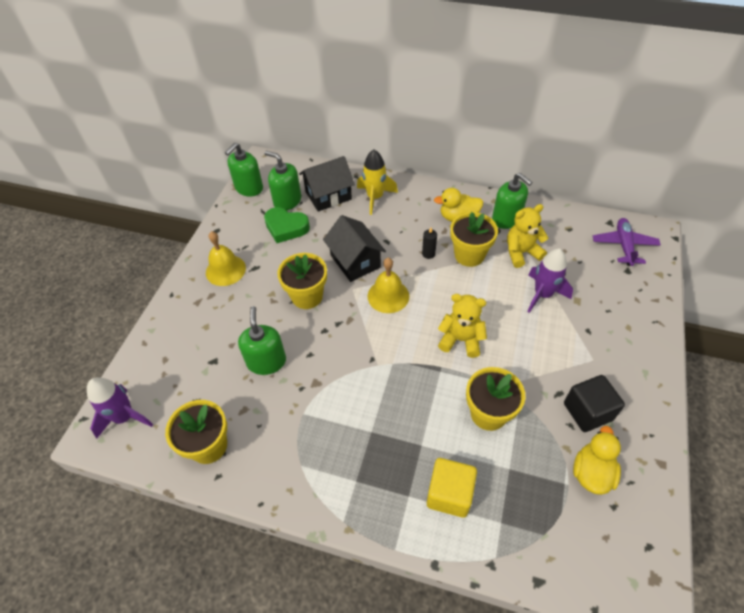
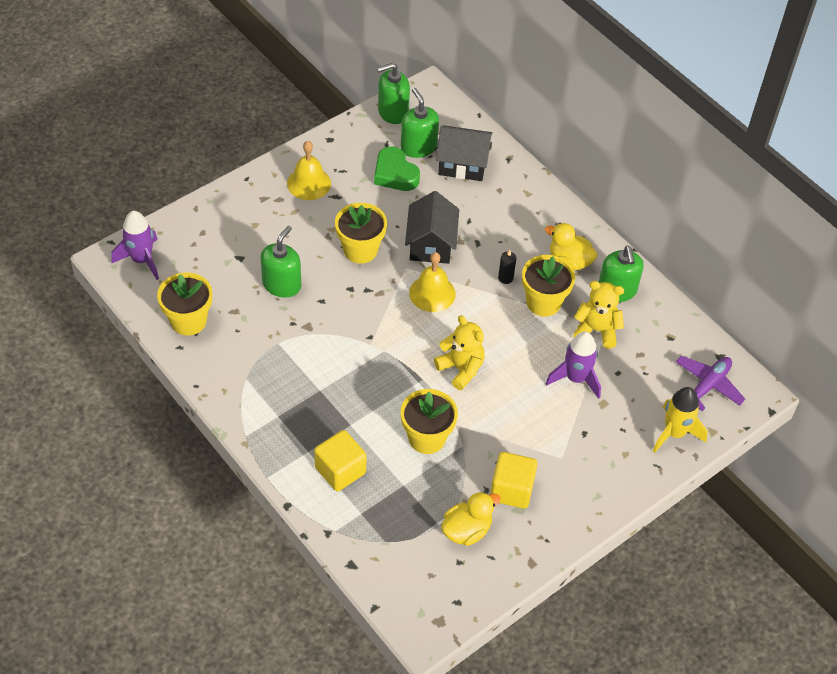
camera: 30 degrees right, 0 degrees up
yellow rocket [357,150,398,215] -> yellow rocket moved to [653,387,708,453]
black cube [564,375,625,432] -> yellow cube [490,452,538,509]

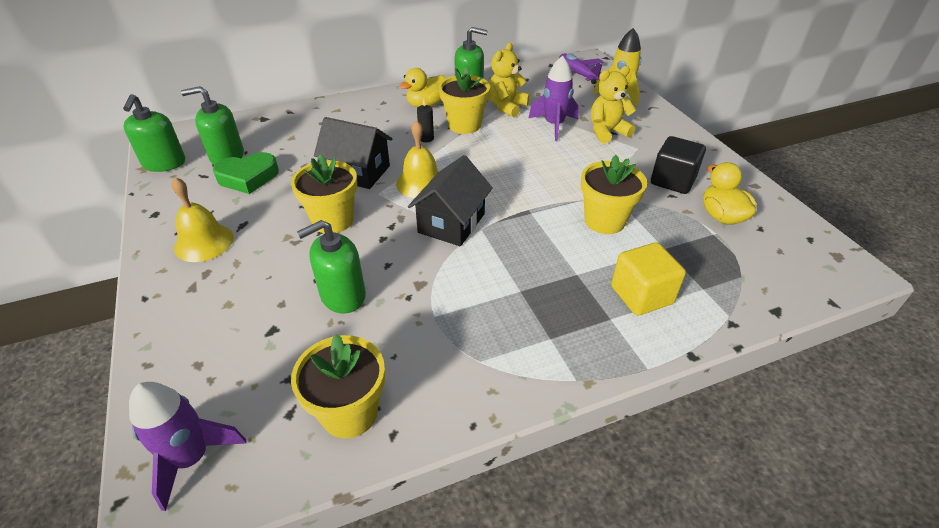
camera: 70 degrees left, 10 degrees down
green soap dispenser [260,226,301,298] -> green soap dispenser turned 75 degrees counterclockwise [297,220,366,314]
yellow teddy bear [434,315,485,390] -> yellow teddy bear moved to [591,66,636,143]
black house [436,125,493,181] -> black house moved to [408,155,493,246]
yellow cube [490,452,538,509] -> black cube [651,136,706,194]

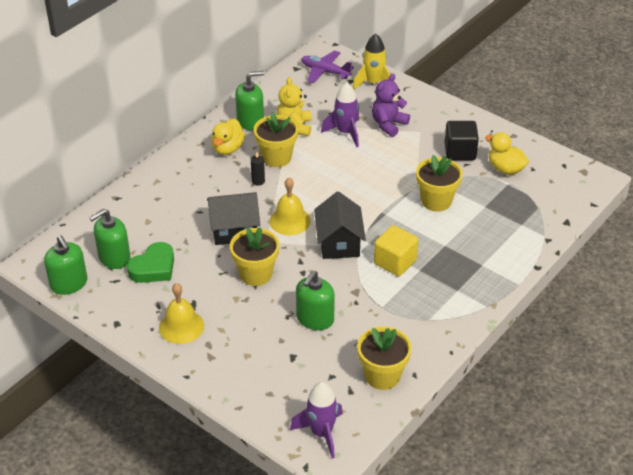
camera: 30 degrees left, 0 degrees up
yellow teddy bear [591,66,636,143] -> purple teddy bear [372,74,410,137]
yellow cube [611,242,686,316] -> yellow cube moved to [374,225,418,276]

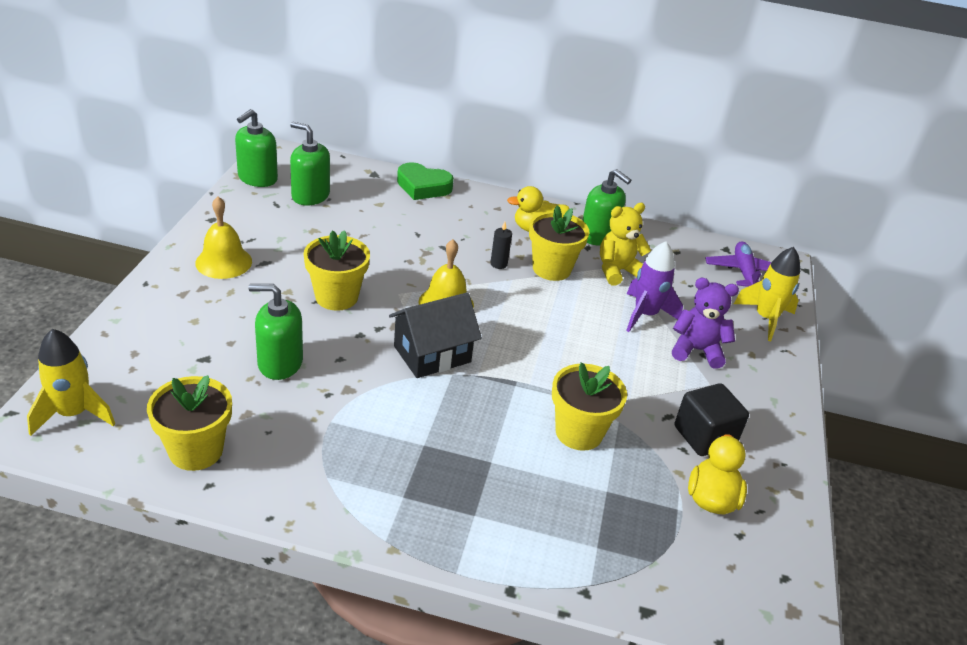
camera: 60 degrees right, 5 degrees down
green heart [127,242,174,283] -> green heart moved to [397,162,454,200]
black house [207,192,260,245] -> none
purple rocket [290,382,343,459] -> yellow rocket [27,329,115,436]
yellow cube [374,225,418,276] -> none

